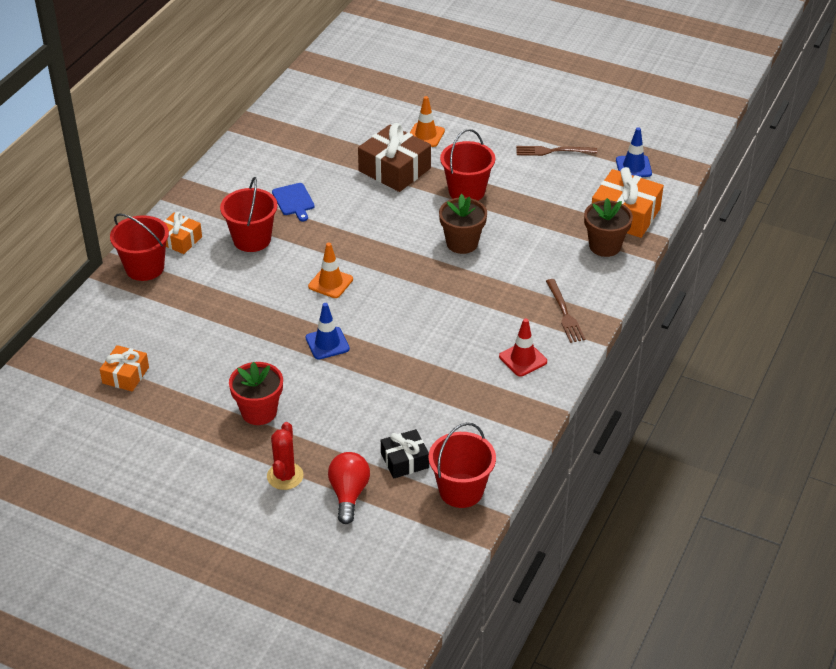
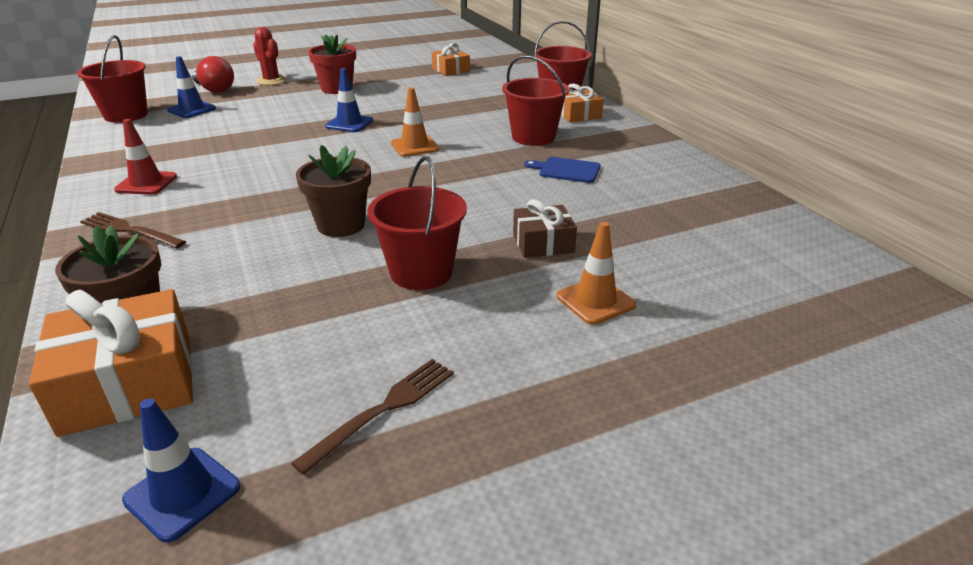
camera: 130 degrees right, 10 degrees down
brown gift [358,123,431,192] -> brown gift [513,199,577,258], size x0.59
black gift [381,429,429,479] -> blue traffic cone [167,56,216,118]

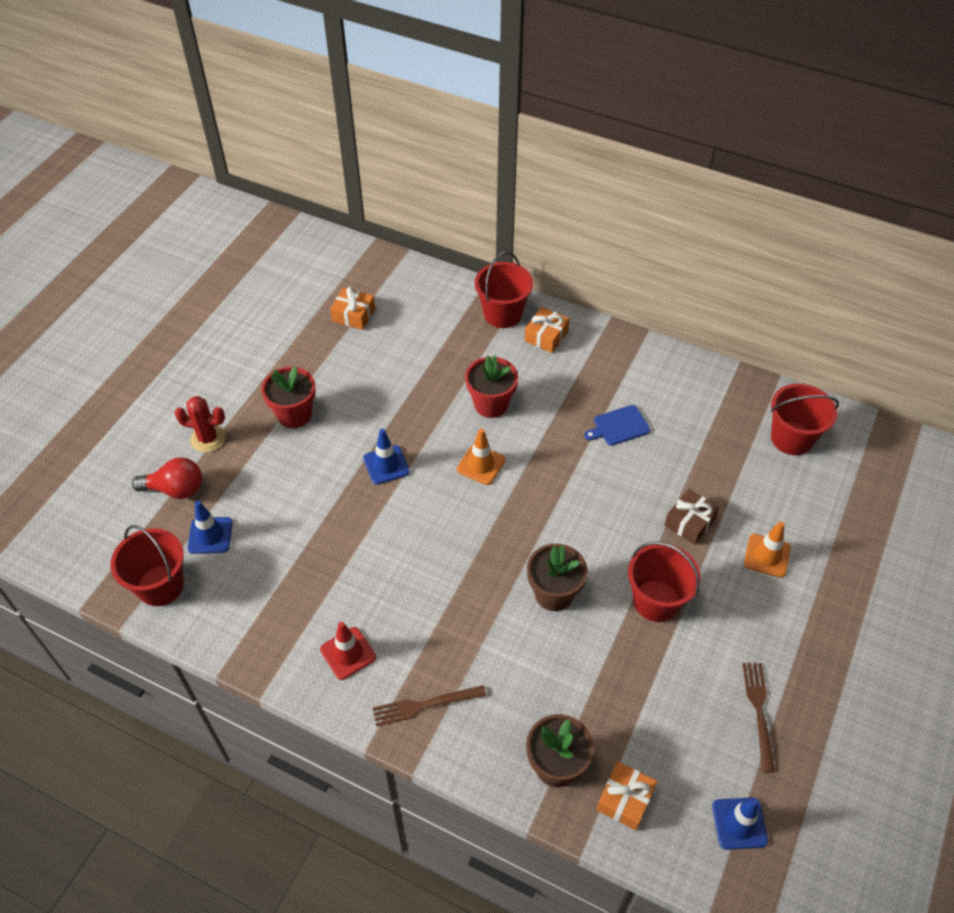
camera: 40 degrees left, 20 degrees up
orange gift [29,289,193,437] -> orange gift [597,762,657,830], size x0.59
red bucket [502,55,569,146] -> red bucket moved to [771,384,839,455]
none -> red flower pot [465,355,518,418]

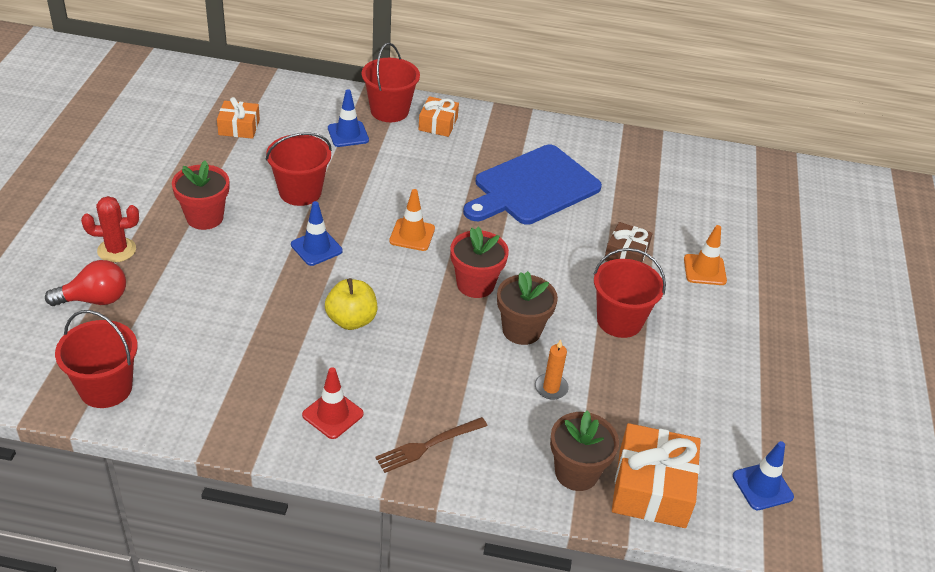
camera: 20 degrees left, 10 degrees down
blue traffic cone [188,501,233,554] -> blue traffic cone moved to [328,89,369,147]
red flower pot [465,355,518,418] -> red flower pot moved to [450,227,509,298]
blue cutting board [584,405,650,446] -> blue cutting board [463,145,602,225], size x2.28
orange gift [597,762,657,830] -> orange gift [612,423,701,528], size x1.70
brown fork [742,663,775,773] -> none
red bucket [771,384,839,455] -> red bucket moved to [266,132,332,206]
none -> yellow apple [325,278,377,330]
none -> orange candle [535,340,569,400]

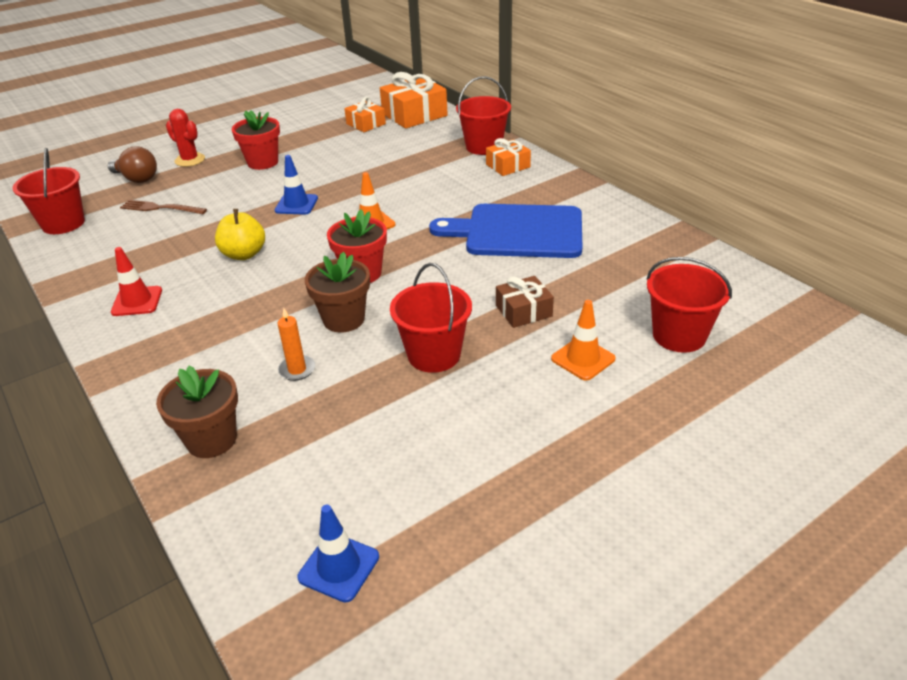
camera: 50 degrees right, 5 degrees down
red light bulb [45,260,126,306] -> brown light bulb [108,146,157,183]
red bucket [266,132,332,206] -> red bucket moved to [646,257,732,353]
blue traffic cone [328,89,369,147] -> none
brown fork [375,417,487,473] -> brown fork moved to [120,200,207,214]
orange gift [612,423,701,528] -> orange gift moved to [380,72,448,129]

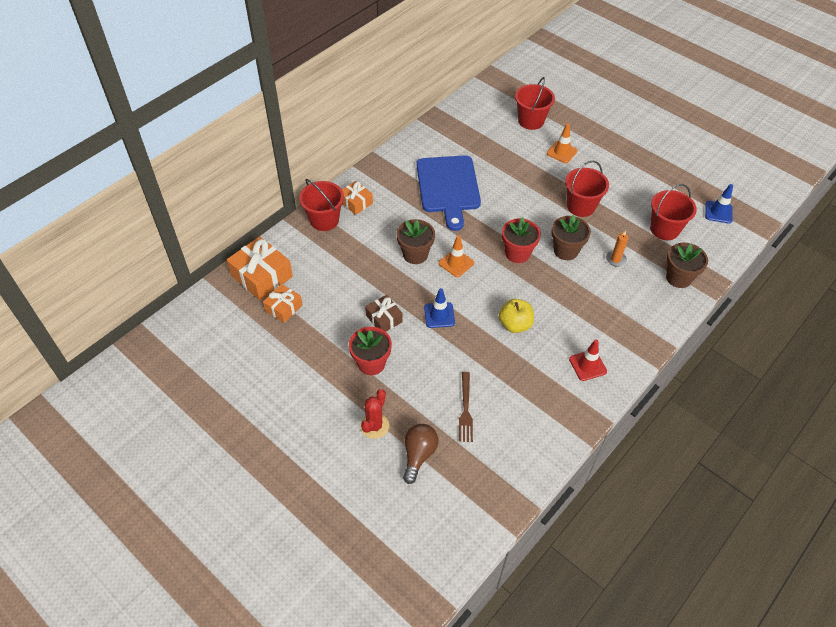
camera: 105 degrees left, 15 degrees up
red bucket [12,148,85,234] -> red bucket moved to [650,184,697,240]
brown gift [496,276,554,328] -> brown gift moved to [365,295,403,332]
none -> brown flower pot [396,219,435,264]

